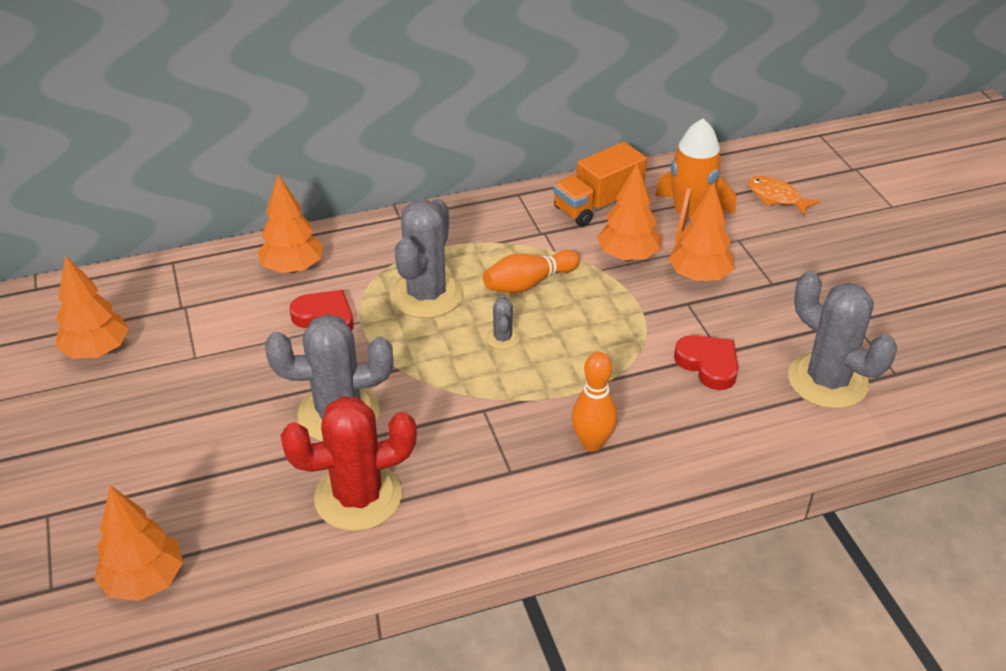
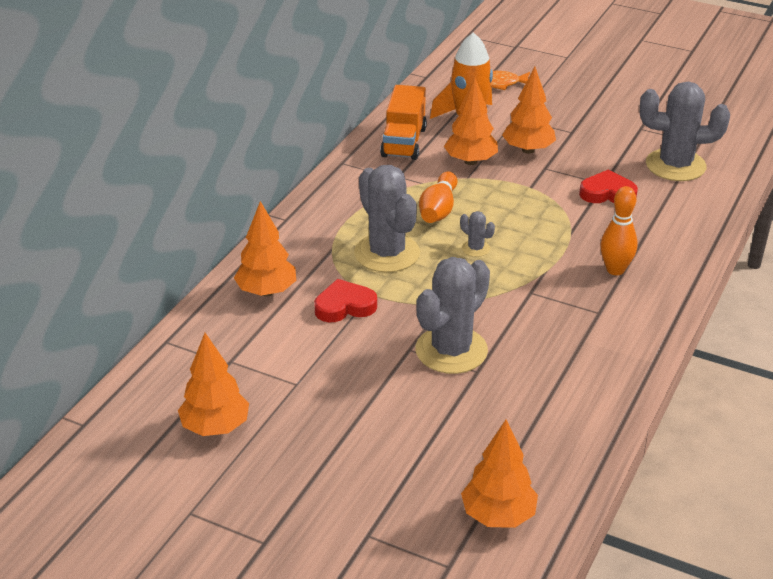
camera: 45 degrees left, 5 degrees down
red cactus [280,396,417,531] -> none

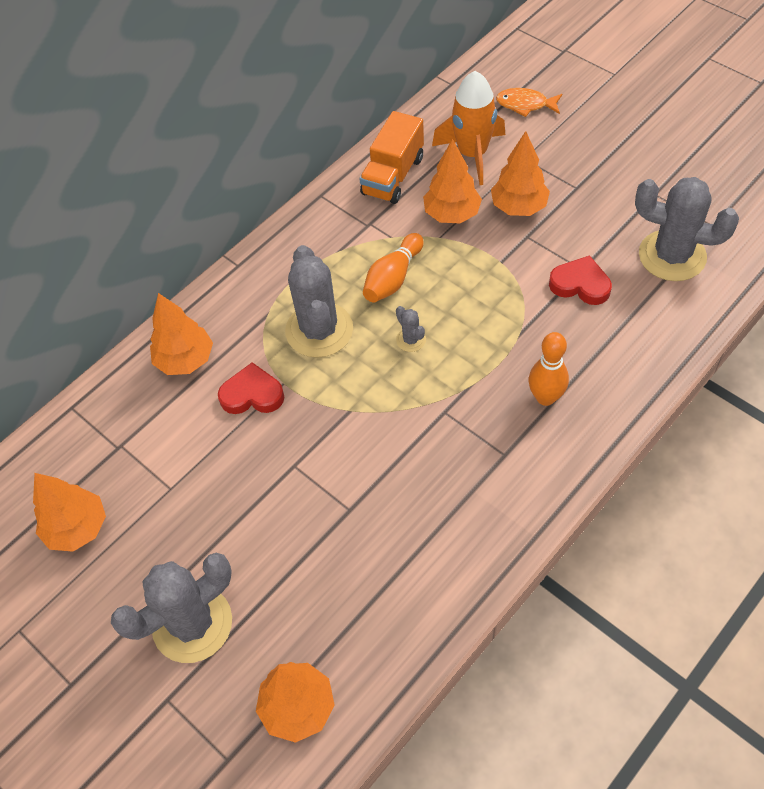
camera: 20 degrees right, 20 degrees up
grey cactus [415,257,490,374] -> grey cactus moved to [111,553,232,663]

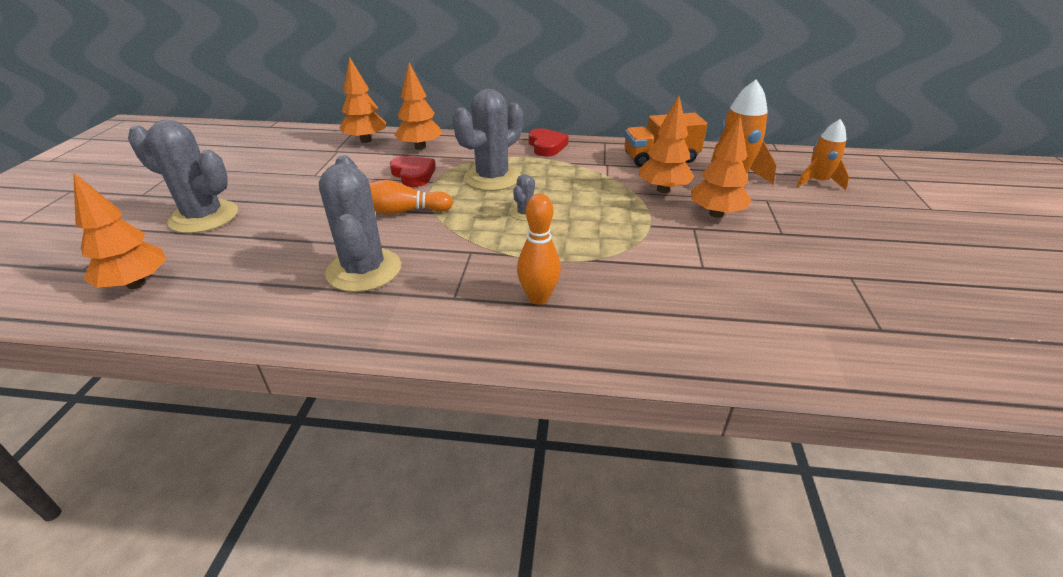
camera: 50 degrees right, 20 degrees down
orange tree [33,473,106,552] -> orange tree moved to [339,57,386,143]
orange bowling pin [363,233,424,302] -> orange bowling pin moved to [369,180,453,215]
orange fish [496,88,562,117] -> orange rocket [796,119,849,190]
red heart [549,255,612,305] -> red heart moved to [529,128,569,156]
grey cactus [635,177,739,281] -> grey cactus moved to [319,155,401,292]

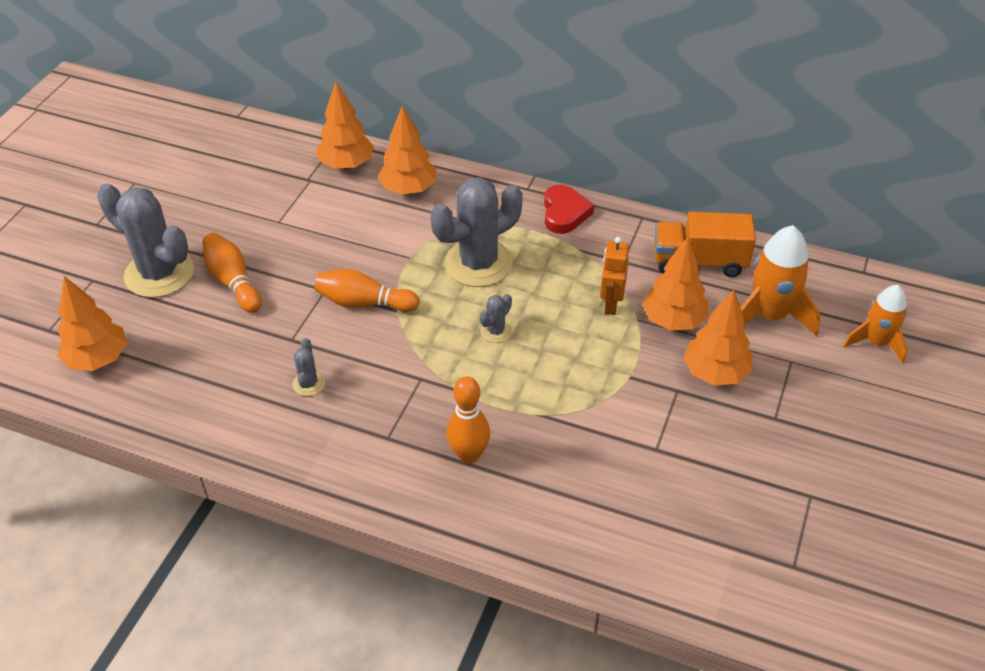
camera: 15 degrees right, 10 degrees up
grey cactus [319,155,401,292] -> grey cactus [292,338,325,396], size x0.43
red heart [390,156,436,187] -> none
none -> orange bowling pin [202,233,262,313]
none -> orange robot [600,237,629,315]

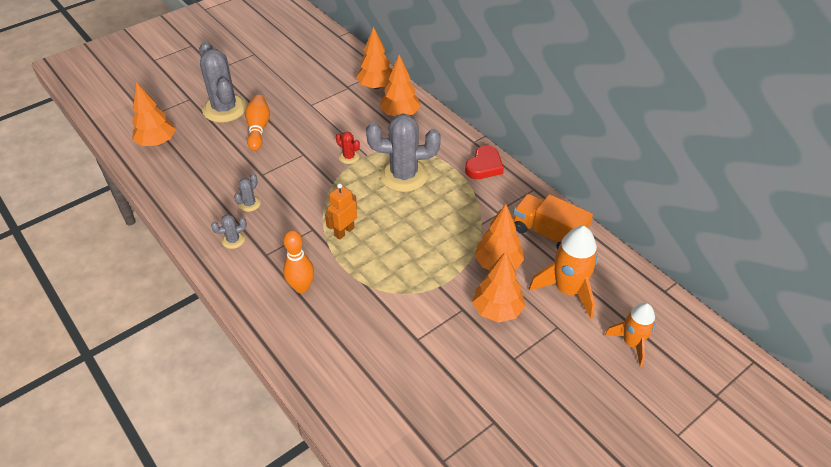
camera: 30 degrees right, 0 degrees up
orange bowling pin [315,269,420,312] -> none
grey cactus [480,294,512,343] -> grey cactus moved to [211,214,247,249]
orange robot [600,237,629,315] -> orange robot moved to [325,183,357,240]
none -> red cactus [336,132,360,164]

